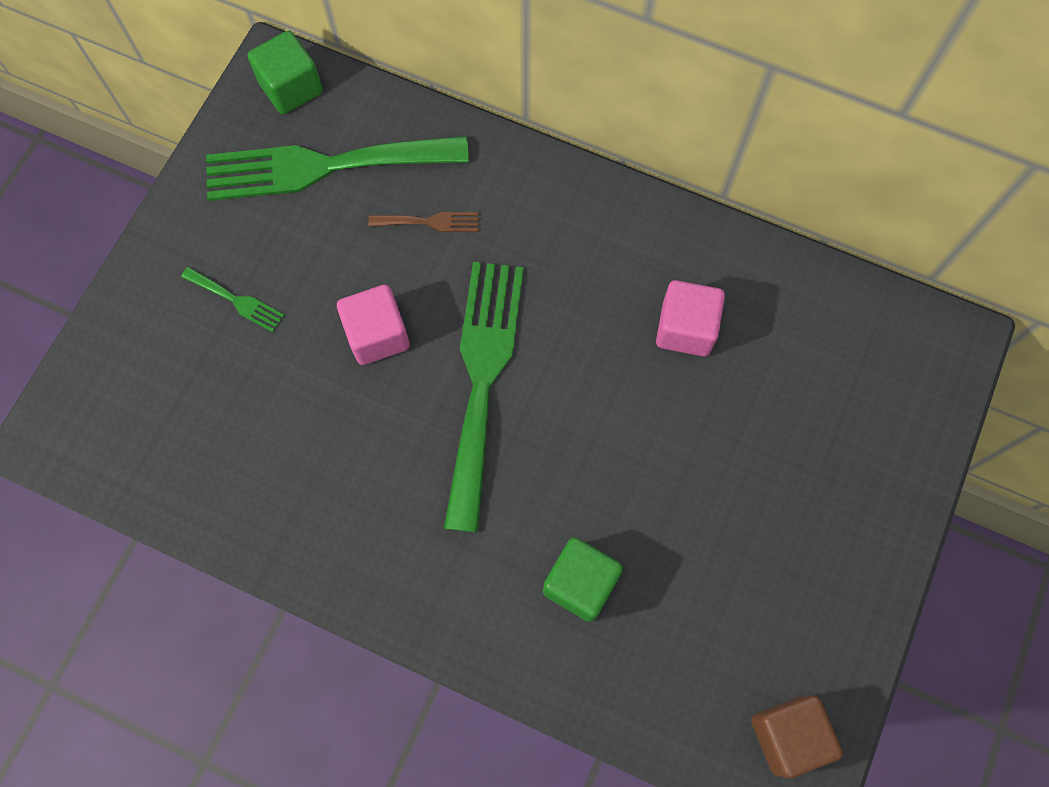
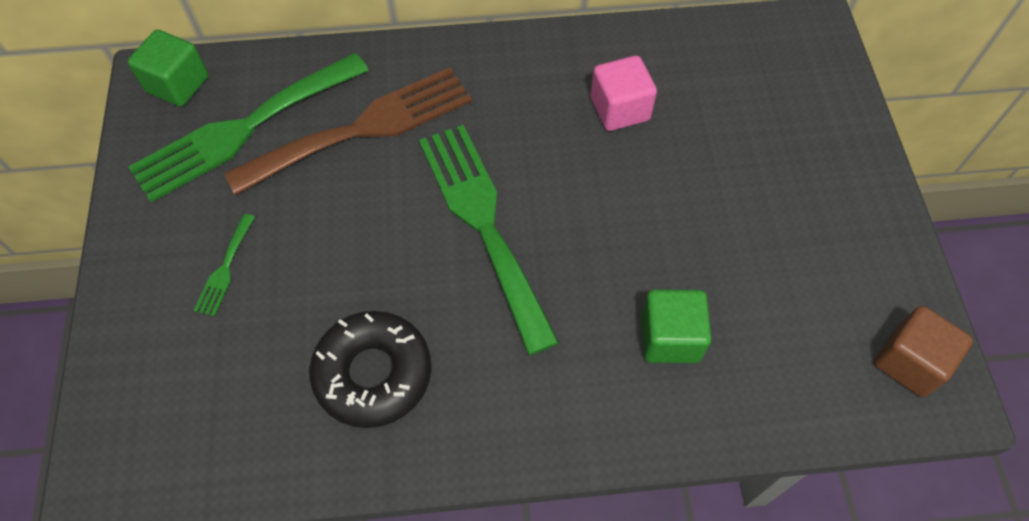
camera: 30 degrees left, 10 degrees down
green fork [181,267,284,332] -> green fork turned 105 degrees clockwise [193,214,255,317]
pink cube [337,285,410,365] -> none
brown fork [368,212,479,232] -> brown fork [224,68,472,195], size x2.42
none -> black donut [310,311,432,428]

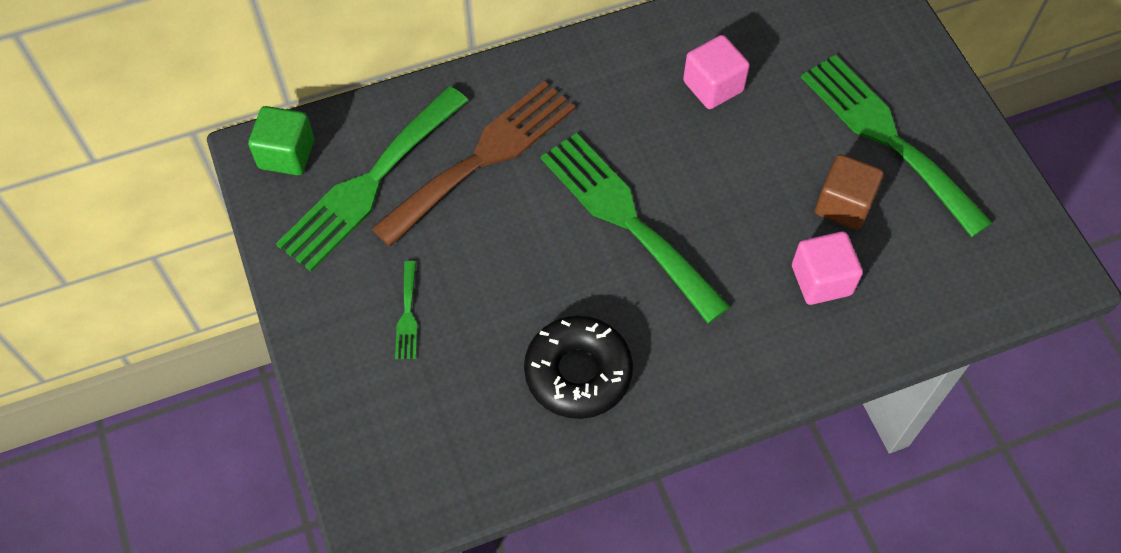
camera: 15 degrees left, 0 degrees up
green cube [641,289,711,363] -> pink cube [792,231,863,305]
brown cube [874,306,973,397] -> brown cube moved to [815,154,884,230]
none -> green fork [801,55,993,237]

